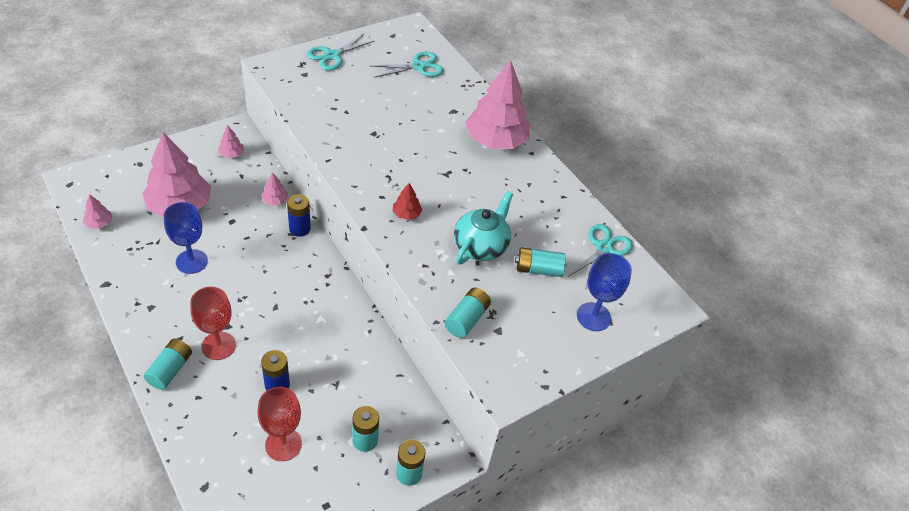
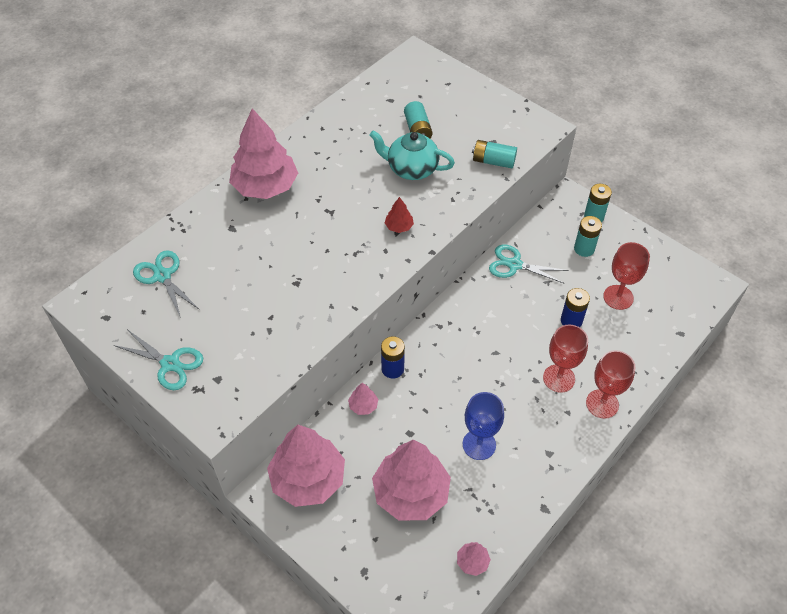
camera: 100 degrees left, 5 degrees up
turquoise battery [143,339,192,390] -> red goblet [586,350,635,419]
pink tree [218,125,244,158] -> pink tree [267,425,345,507], size x2.41
turquoise scissors [568,224,633,288] -> turquoise scissors moved to [489,245,568,284]
blue goblet [577,253,632,331] -> none

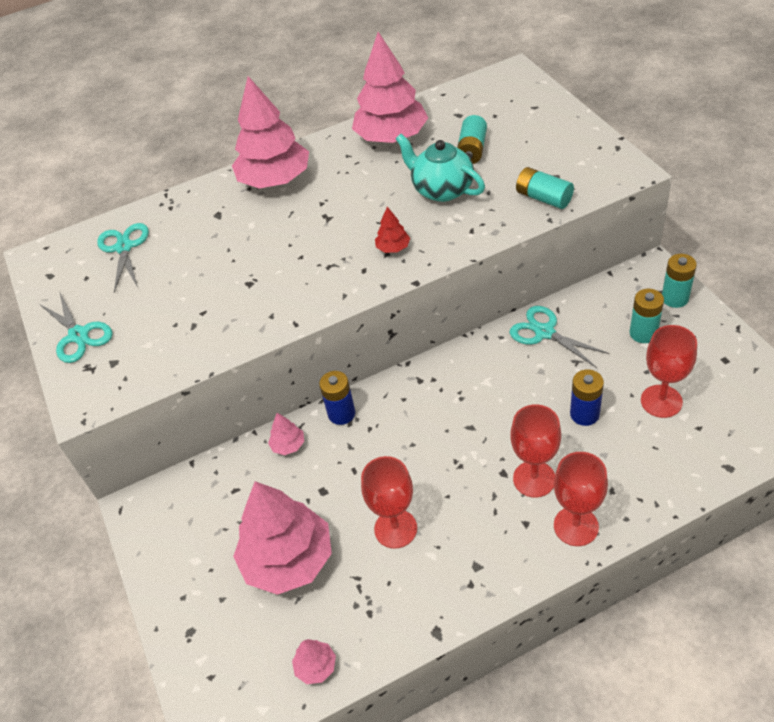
camera: 30 degrees right, 5 degrees down
pink tree [267,425,345,507] -> pink tree moved to [352,32,428,143]
blue goblet [463,392,504,460] -> red goblet [361,456,417,549]

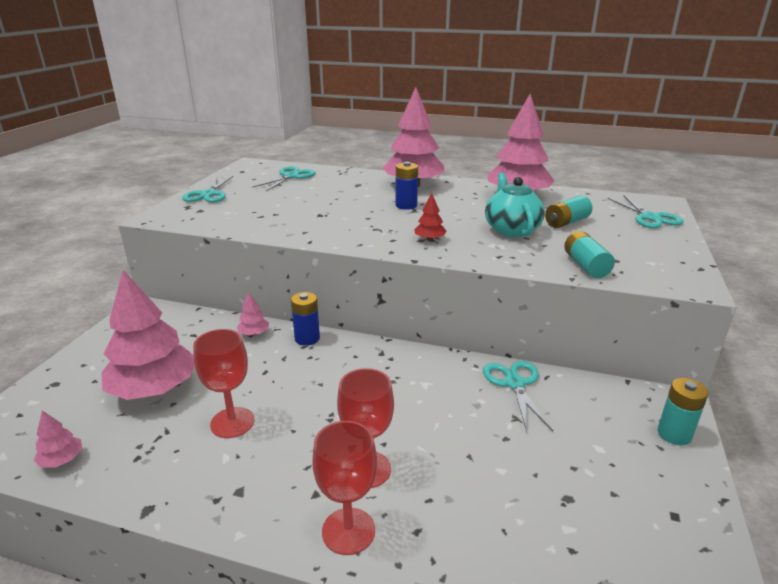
camera: 35 degrees right, 20 degrees down
blue battery [570,370,604,426] -> blue battery moved to [395,162,418,210]
turquoise battery [630,289,664,343] -> none
red goblet [641,325,697,418] -> none
none -> turquoise scissors [607,195,684,228]

